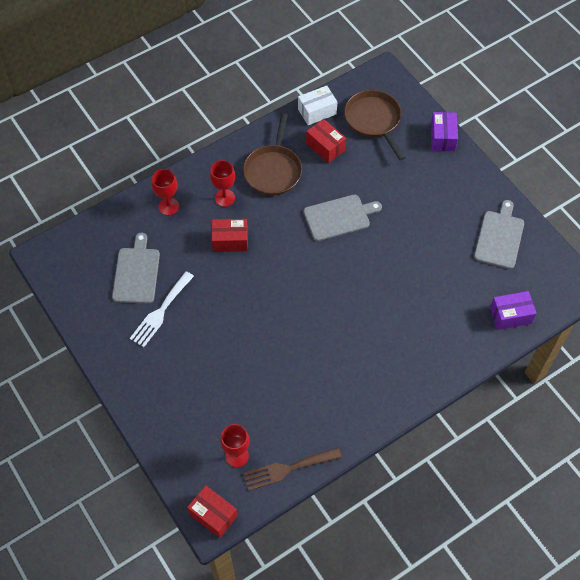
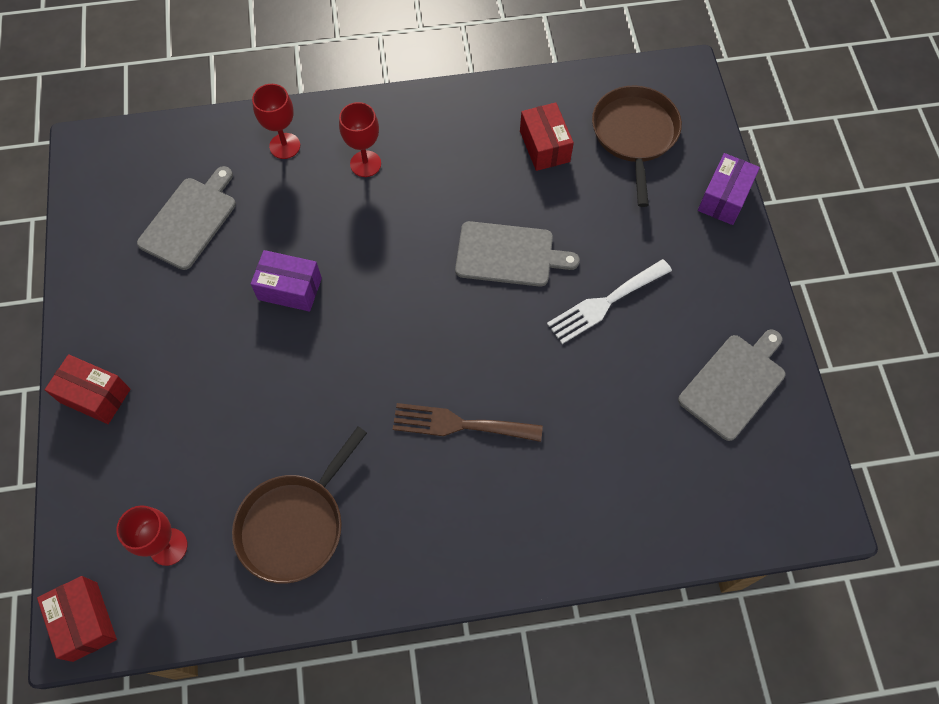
camera: 25 degrees right, 5 degrees up
white fork [130,271,194,347] -> white fork moved to [547,259,672,344]
red box [212,219,248,252] -> red box moved to [45,354,130,424]
brown pan [243,113,302,196] -> brown pan moved to [232,427,367,584]
brown fork [243,448,342,491] -> brown fork moved to [393,403,543,442]
white box [298,85,337,125] -> none
purple box [490,291,537,330] -> purple box moved to [251,250,322,312]

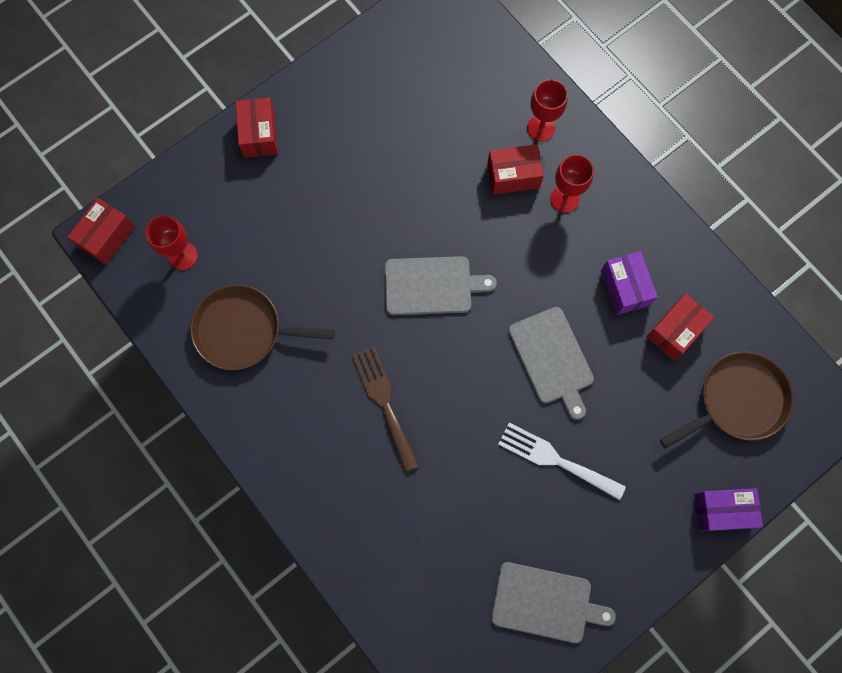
camera: 60 degrees right, 10 degrees up
grey cutting board [137,166,236,270] -> grey cutting board moved to [385,256,497,315]
purple box [251,250,322,312] -> purple box moved to [601,251,658,315]
none -> red box [487,144,544,195]

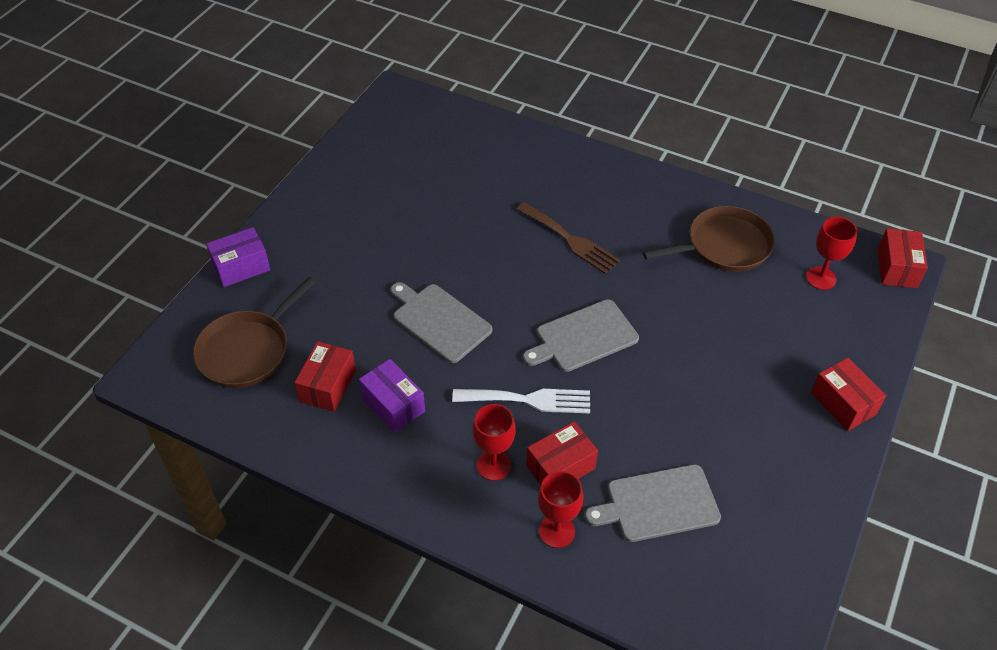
camera: 155 degrees right, 25 degrees down
grey cutting board [491,562,616,643] -> grey cutting board moved to [585,464,721,542]
white fork [498,423,626,500] -> white fork moved to [452,389,590,413]

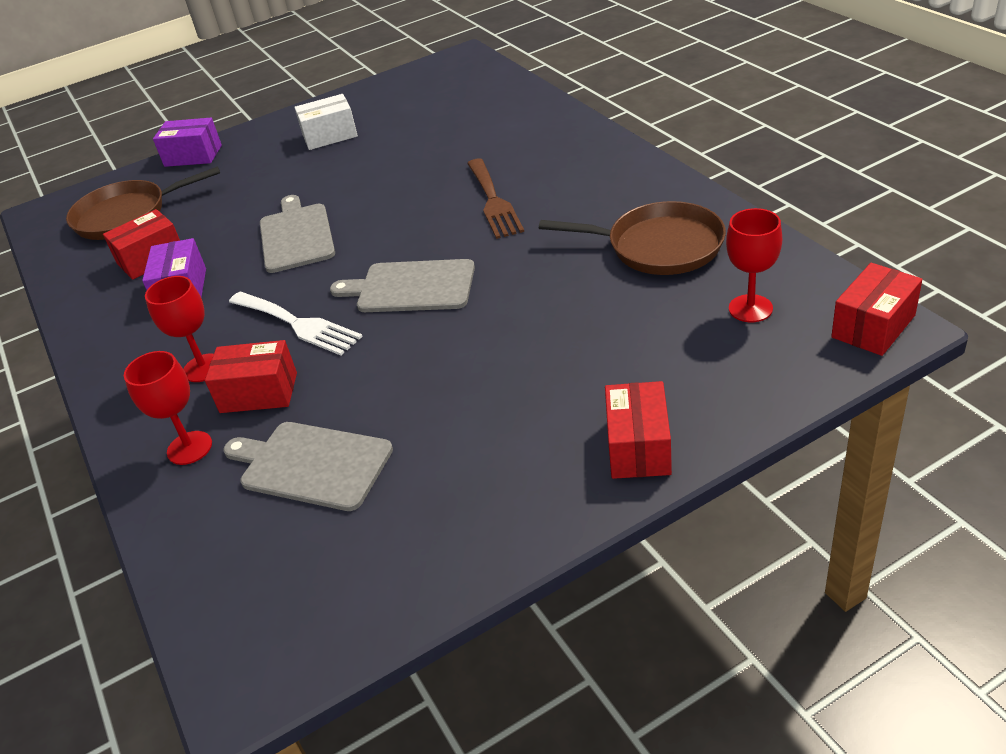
camera: 40 degrees right, 10 degrees down
none -> white box [294,94,358,150]

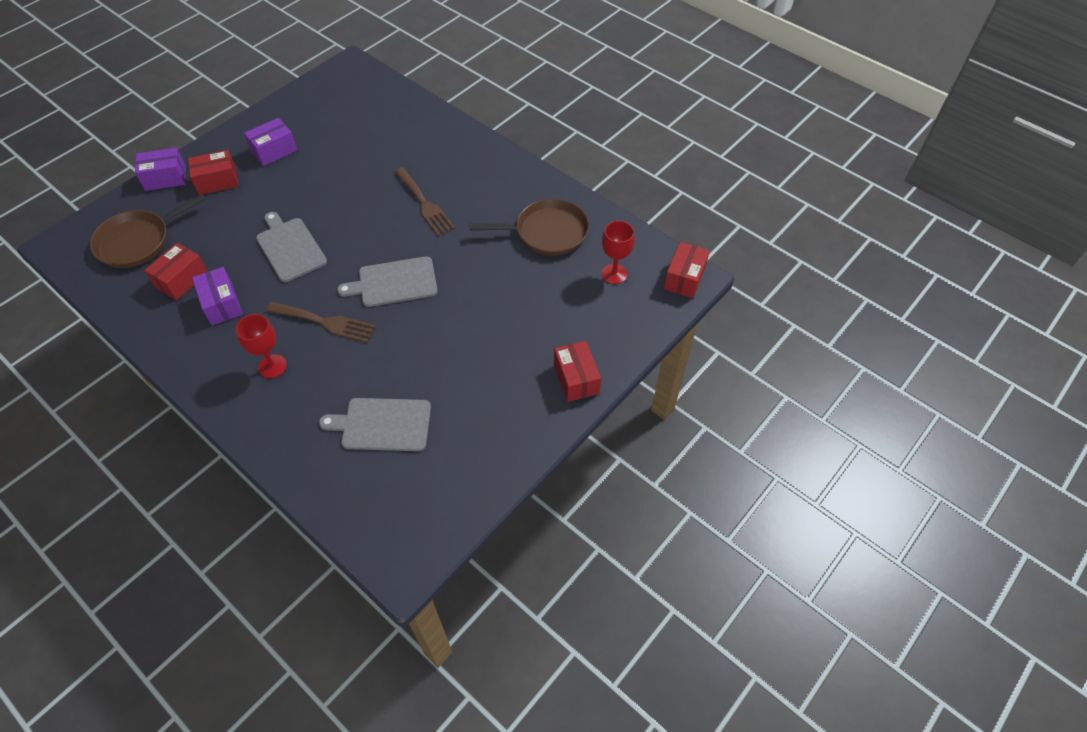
camera: 25 degrees left, 15 degrees up
red goblet [124,351,212,465] -> none
red box [205,340,297,413] -> red box moved to [188,150,239,195]
white fork [229,291,363,355] -> brown fork [266,302,376,343]
white box [294,94,358,150] -> purple box [244,118,297,166]

